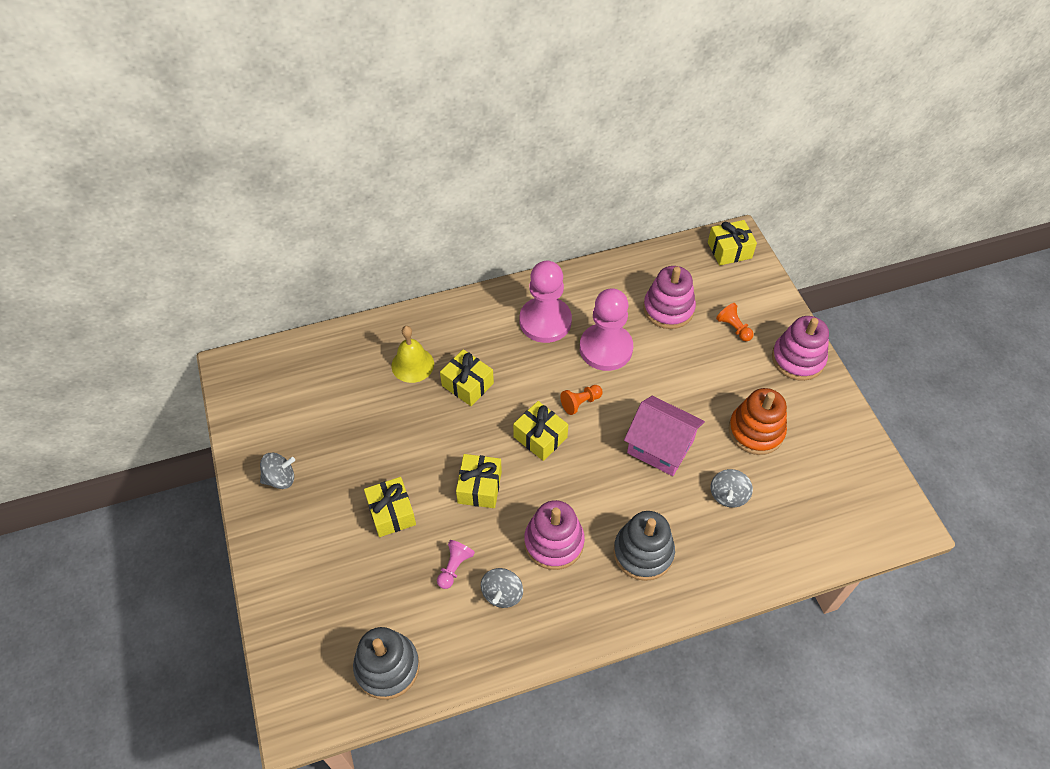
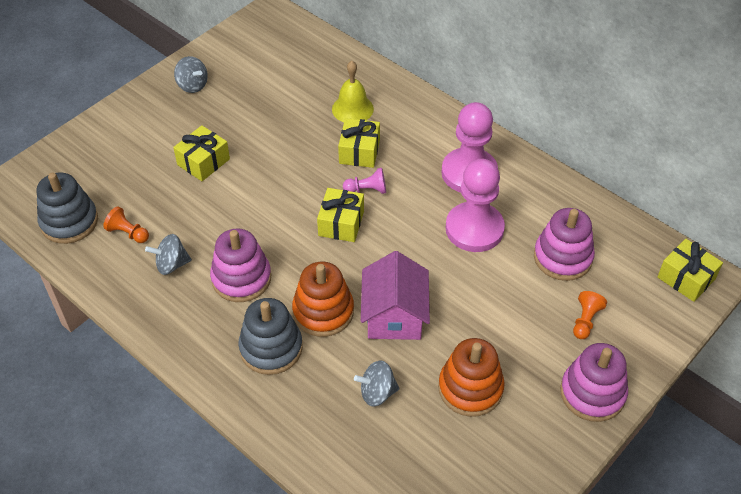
camera: 60 degrees right, 5 degrees down
pink pawn [437,540,475,589] -> pink pawn moved to [343,168,386,194]
yellow gift [456,454,502,508] -> none
orange pawn [560,385,603,415] -> orange pawn moved to [103,206,149,243]
none -> orange stacking toy [292,262,354,337]

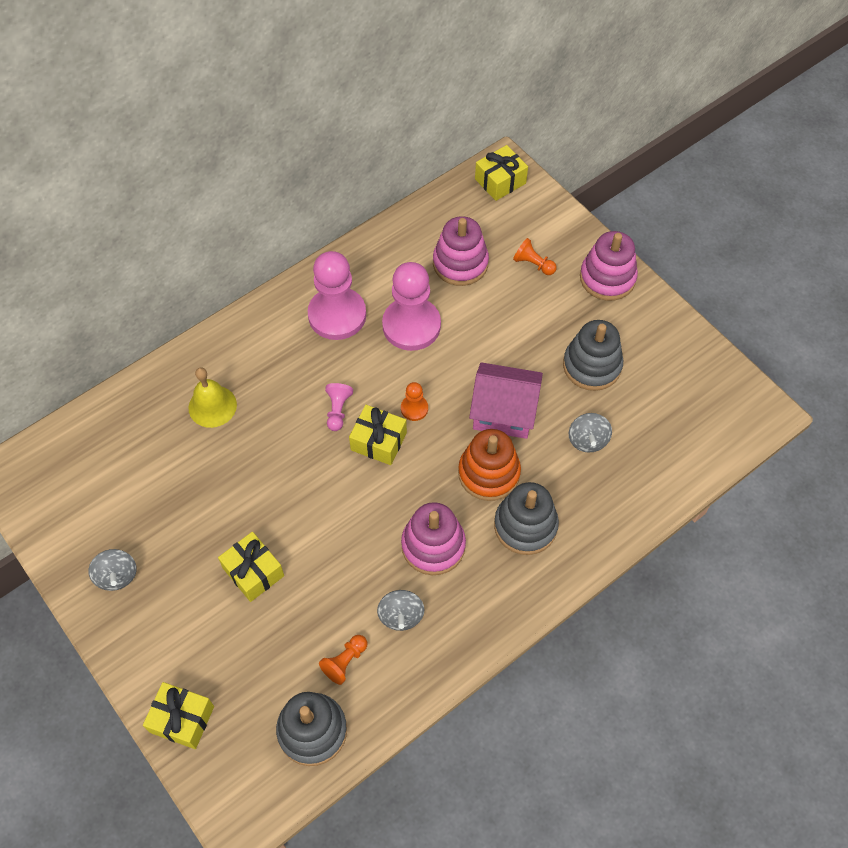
camera: 80 degrees left, 10 degrees up
grey spinning top [174,56,208,93] -> grey spinning top turned 105 degrees clockwise [88,549,137,591]
yellow gift [338,118,380,168] -> yellow gift moved to [143,682,214,749]
orange stacking toy [438,338,505,417] -> grey stacking toy [563,320,623,391]
none -> orange pawn [401,382,428,421]

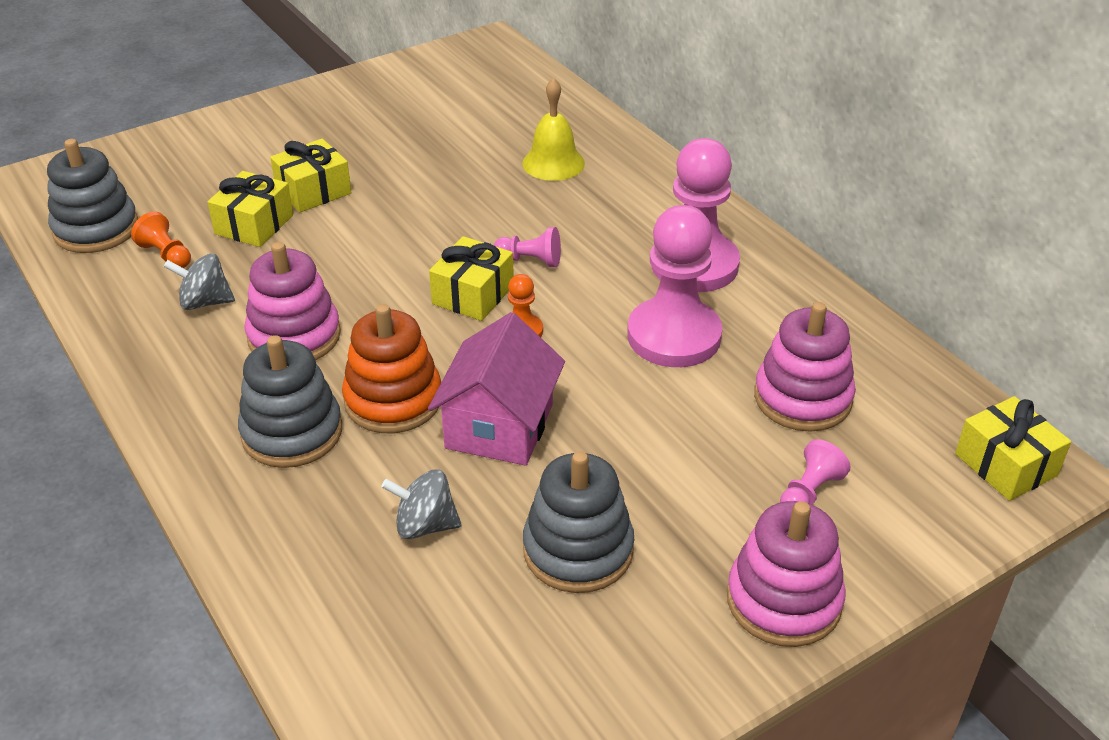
camera: 95 degrees right, 20 degrees down
grey spinning top [88,549,137,591] -> none
yellow gift [143,682,214,749] -> yellow gift moved to [208,171,293,247]
orange pawn [513,238,557,275] -> pink pawn [780,439,850,504]

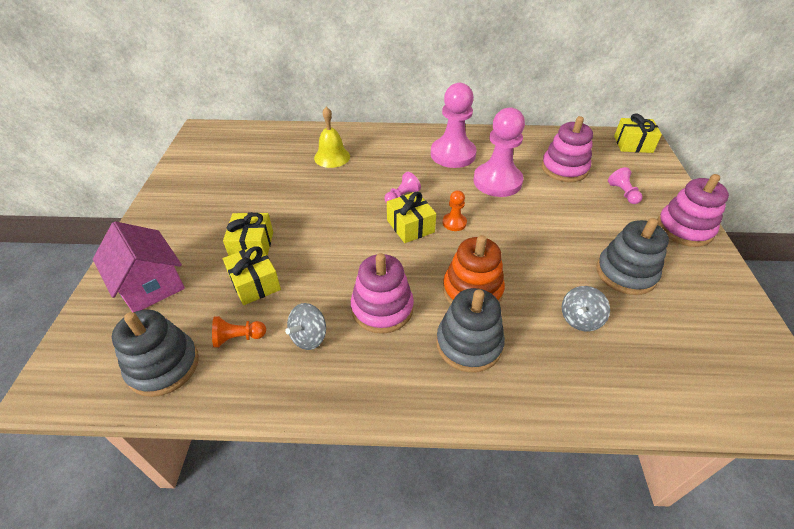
camera: 55 degrees left, 5 degrees up
pink house [428,312,565,466] -> pink house moved to [93,221,185,312]

